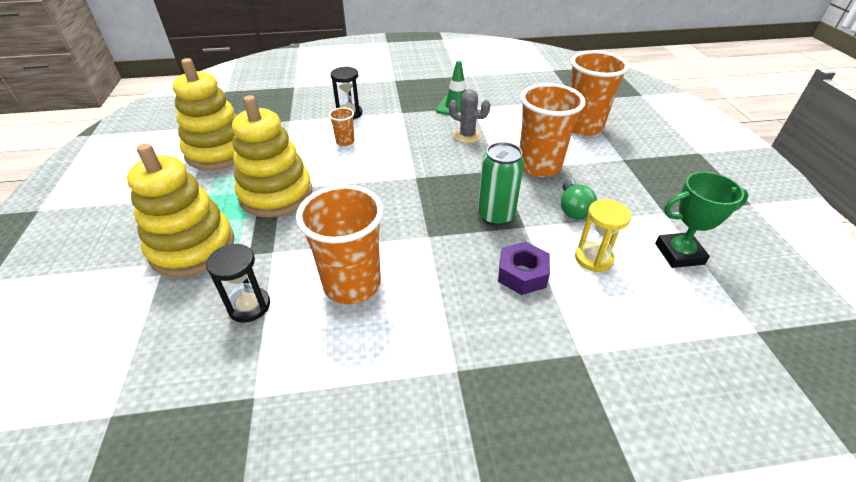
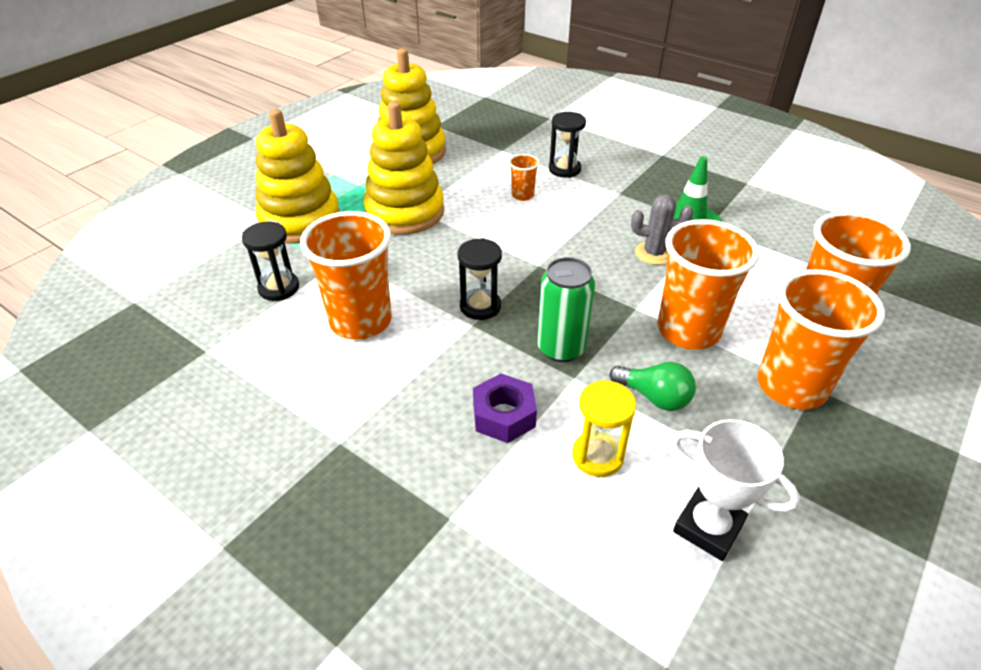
camera: 45 degrees right, 0 degrees up
grey cactus [449,89,490,143] -> grey cactus turned 60 degrees counterclockwise [631,194,693,265]
green light bulb [561,180,597,220] -> green light bulb turned 105 degrees counterclockwise [610,362,696,411]
green trophy [655,172,749,268] -> white trophy [672,419,800,561]
none -> black hourglass [458,238,502,320]
none -> orange cup [757,269,885,410]

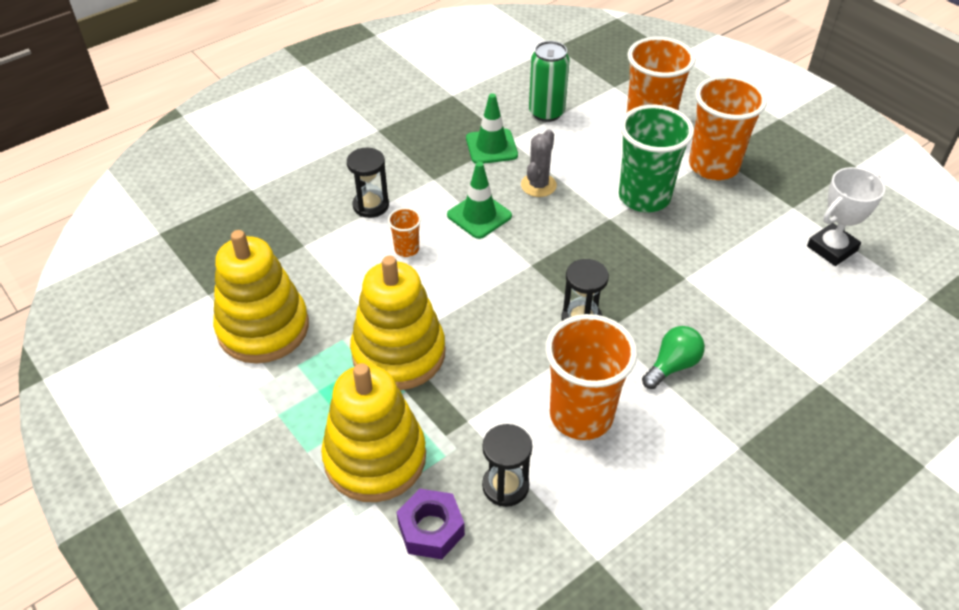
camera: 75 degrees left, 5 degrees up
purple nut [473,374,537,443] -> purple nut moved to [397,489,465,559]
green can [537,257,595,362] -> green can moved to [529,41,570,122]
yellow hourglass [572,380,636,477] -> none
green light bulb [610,362,696,411] -> green light bulb moved to [642,326,705,389]
orange cup [658,219,760,349] -> green cup [619,105,694,212]
none -> green traffic cone [447,162,512,239]

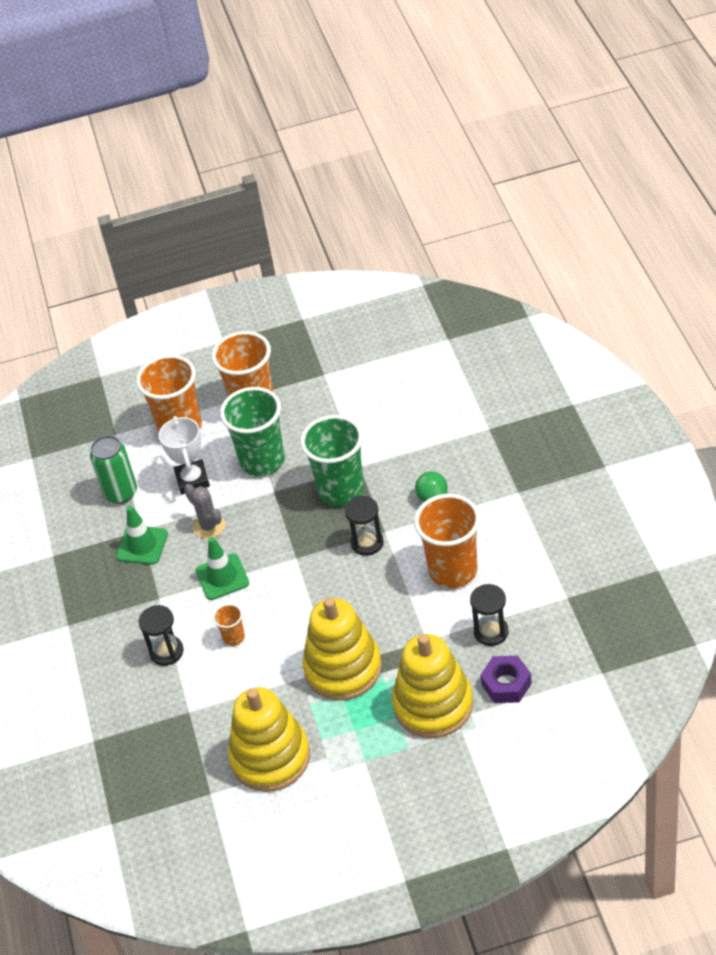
camera: 60 degrees left, 0 degrees up
white trophy [807,167,885,266] -> white trophy moved to [159,416,210,494]
none -> green cup [300,415,364,506]

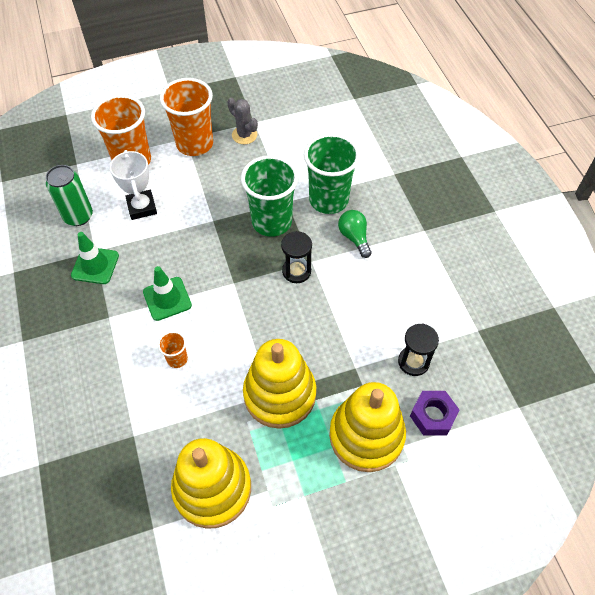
camera: 10 degrees left, 10 degrees up
black hourglass [139,605,183,666] -> none
grey cactus [184,484,225,539] -> grey cactus moved to [227,98,258,144]
green cup [220,387,285,476] -> green cup moved to [304,134,360,214]
orange cup [414,494,480,588] -> none

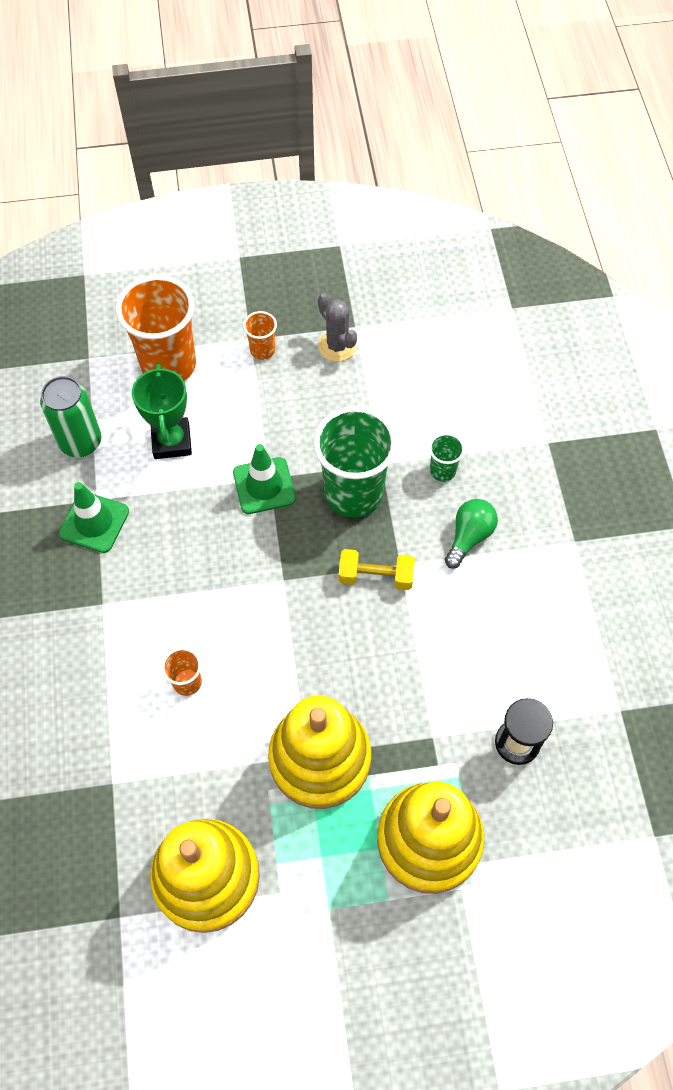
camera: 10 degrees right, 5 degrees up
white trophy [110,150,157,220] -> green trophy [132,363,192,459]
green traffic cone [143,266,192,321] -> green traffic cone moved to [233,444,296,514]
orange cup [160,78,213,156] -> orange cup [243,311,277,360], size x0.45
black hourglass [281,231,312,283] -> yellow dumbbell [339,549,415,590]
green cup [304,134,360,214] -> green cup [429,433,465,482], size x0.45
green light bulb [338,210,372,258] -> green light bulb turned 45 degrees clockwise [445,499,498,568]
purple nut [410,391,459,436] -> none

